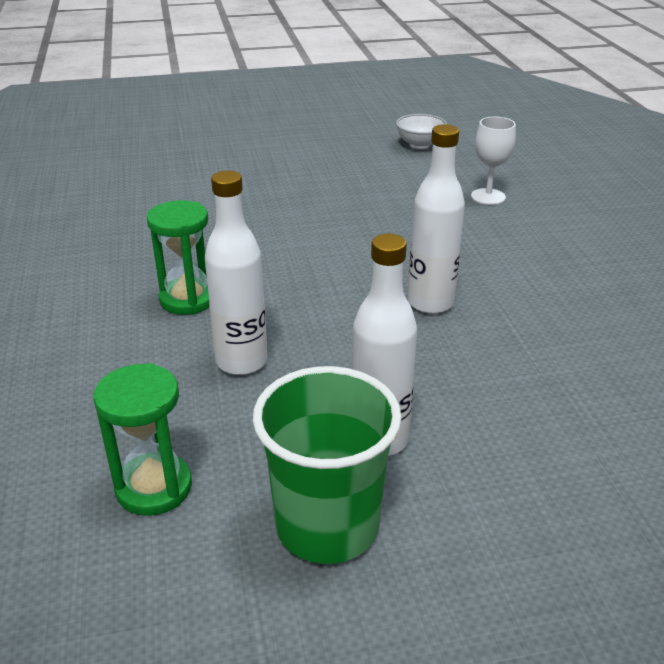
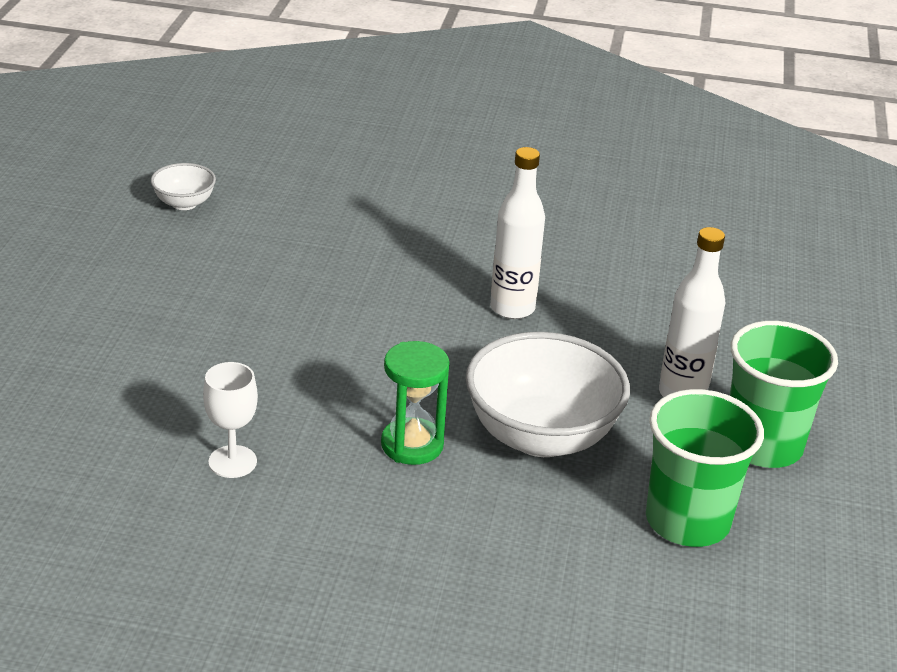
camera: 70 degrees left, 0 degrees up
green hourglass [93,363,192,516] -> green cup [646,389,764,547]
white bottle [205,170,267,375] -> white bowl [466,332,630,457]
white goblet [471,117,516,205] -> white goblet moved to [203,362,258,478]

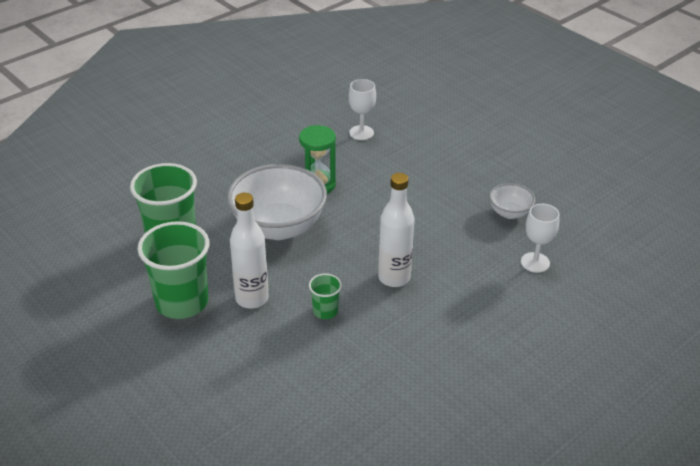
camera: 130 degrees right, 5 degrees up
white bowl [151,163,216,210] -> white bowl moved to [489,183,536,219]
none -> green cup [309,273,342,319]
none -> white goblet [521,204,560,273]

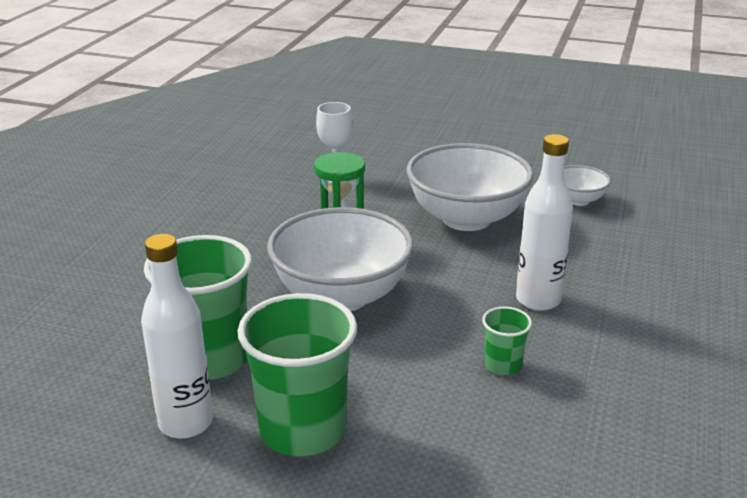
camera: 30 degrees left, 10 degrees down
white bottle [230,193,269,309] -> white bottle moved to [141,234,213,439]
white goblet [521,204,560,273] -> none
none -> white bowl [406,143,534,231]

